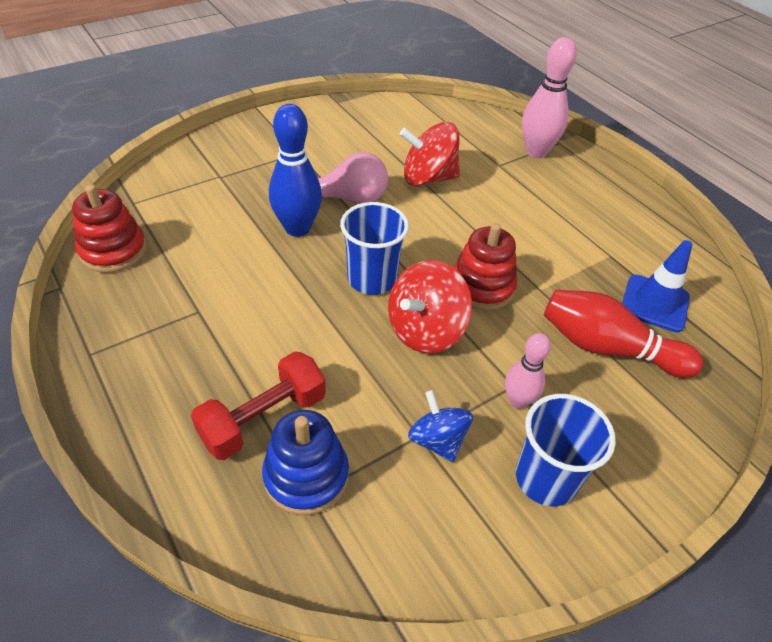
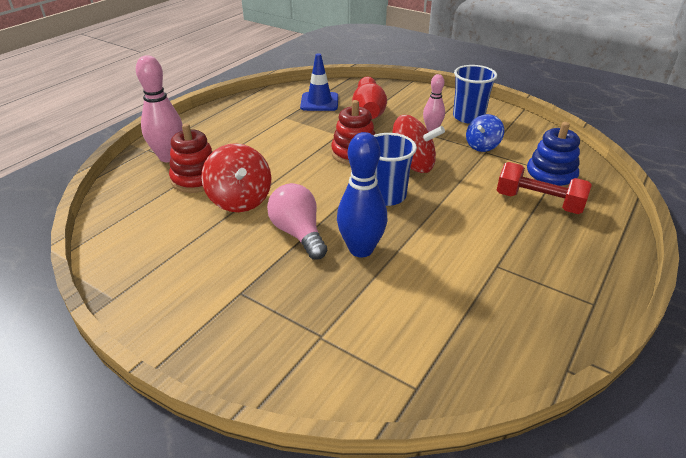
camera: 110 degrees left, 10 degrees down
red stacking toy [72,184,147,273] -> red stacking toy moved to [169,123,212,193]

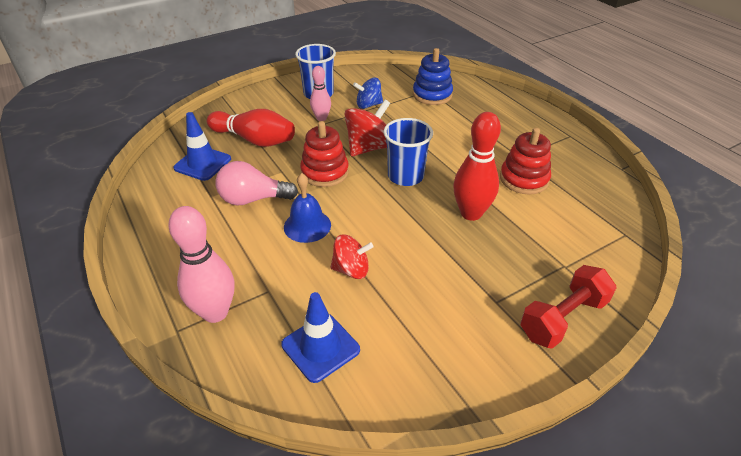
camera: 65 degrees left, 5 degrees up
red stacking toy [169,123,212,193] -> red stacking toy moved to [500,128,551,194]
red spinning top [201,143,272,212] -> red spinning top [330,234,374,279], size x0.65
pink light bulb [267,183,327,260] -> pink light bulb moved to [216,161,298,206]
blue bowling pin [337,132,387,258] -> red bowling pin [453,112,501,221]
blue spinning top [466,114,504,152] -> blue spinning top turned 105 degrees clockwise [353,78,383,109]
red dumbbell [497,162,592,214] -> red dumbbell moved to [520,265,617,349]
none -> blue traffic cone [281,292,360,383]
none -> blue bell [284,173,331,243]

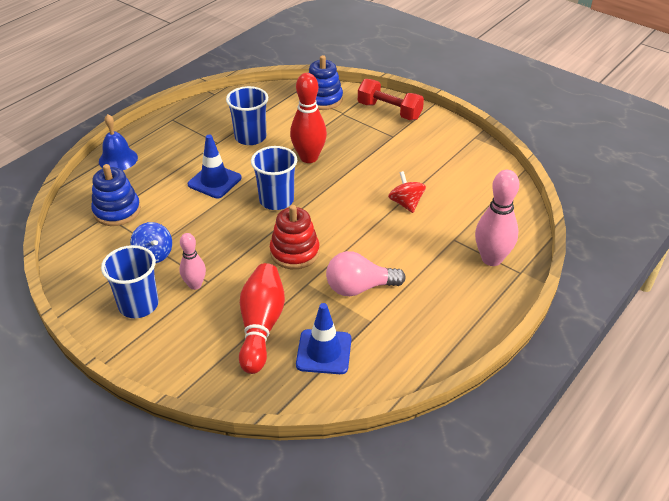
camera: 110 degrees left, 0 degrees up
pink light bulb [216,161,298,206] -> pink light bulb turned 105 degrees clockwise [326,251,406,296]
blue traffic cone [281,292,360,383] -> blue traffic cone moved to [188,135,242,199]
blue bell [284,173,331,243] -> blue bell moved to [99,114,138,170]
red spinning top [344,100,390,156] -> none
red stacking toy [500,128,551,194] -> blue cup [226,86,268,145]
none -> blue stacking toy [308,55,343,110]

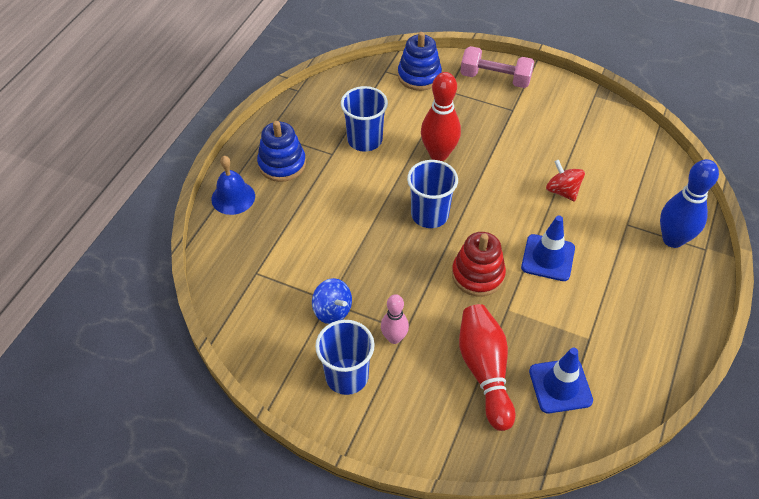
camera: 15 degrees left, 10 degrees up
blue stacking toy [91,164,141,226] -> blue stacking toy moved to [257,121,306,182]
blue traffic cone [188,135,242,199] -> blue traffic cone moved to [521,216,575,281]
pink light bulb [326,251,406,296] -> none
red dumbbell [358,79,424,120] -> pink dumbbell [460,46,535,88]
pink bowling pin [475,170,519,266] -> blue bowling pin [660,159,719,248]

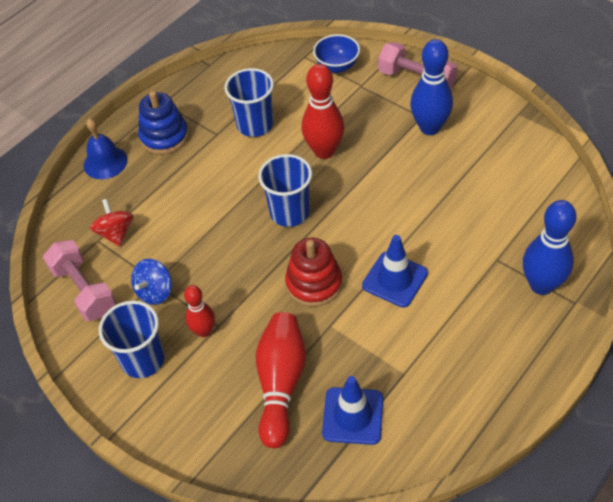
camera: 20 degrees right, 0 degrees up
blue spinning top [312,278,352,324] -> blue spinning top turned 60 degrees clockwise [131,259,172,305]
pink bowling pin [381,294,409,344] -> red bowling pin [184,285,215,337]
blue stacking toy [398,32,442,91] -> blue bowl [313,34,360,73]
red spinning top [546,160,585,201] -> red spinning top moved to [90,199,134,247]
none -> pink dumbbell [43,240,116,321]
none -> blue bowling pin [410,39,453,135]

